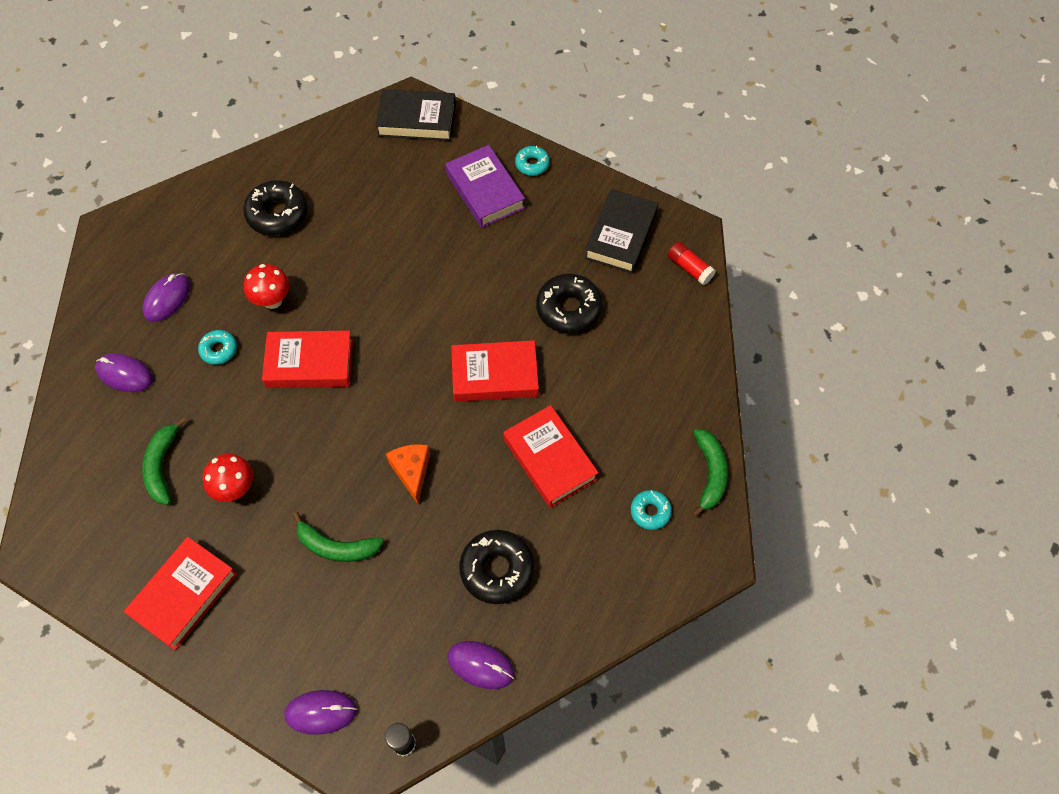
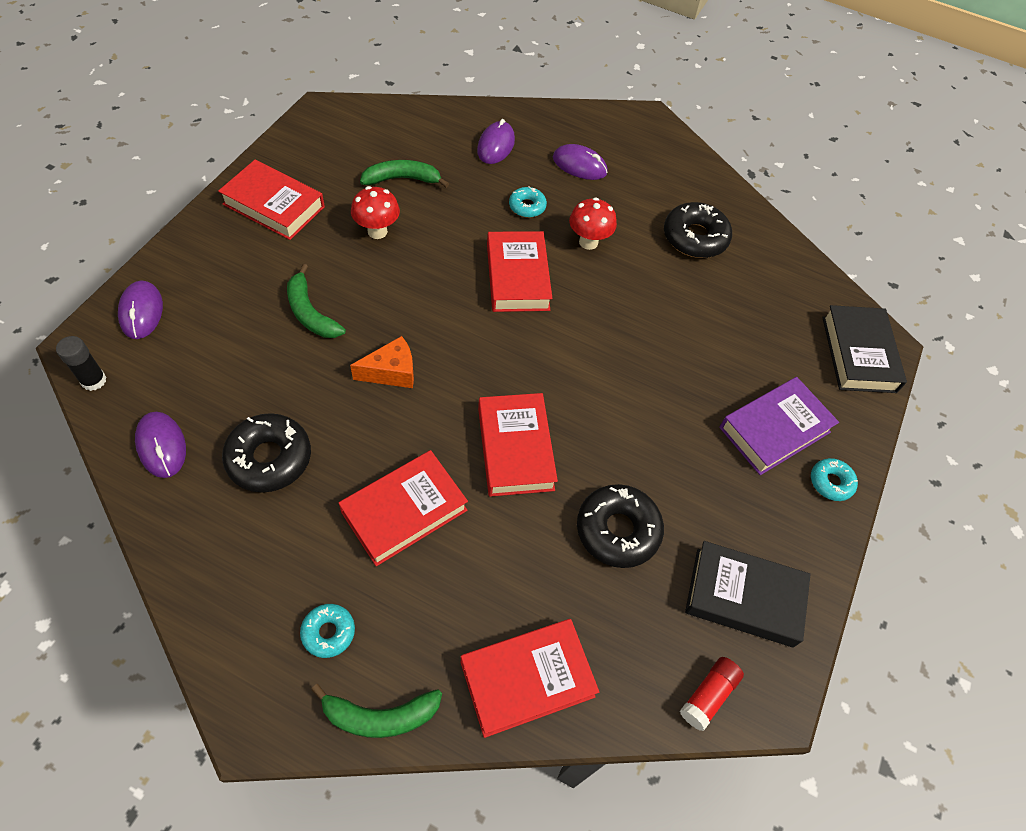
camera: 80 degrees right, 5 degrees down
green banana [293,512,383,562] -> green banana turned 45 degrees counterclockwise [287,264,346,338]
purple mouse [447,641,515,689] -> purple mouse turned 45 degrees counterclockwise [135,412,186,478]
none -> red book [461,619,599,738]

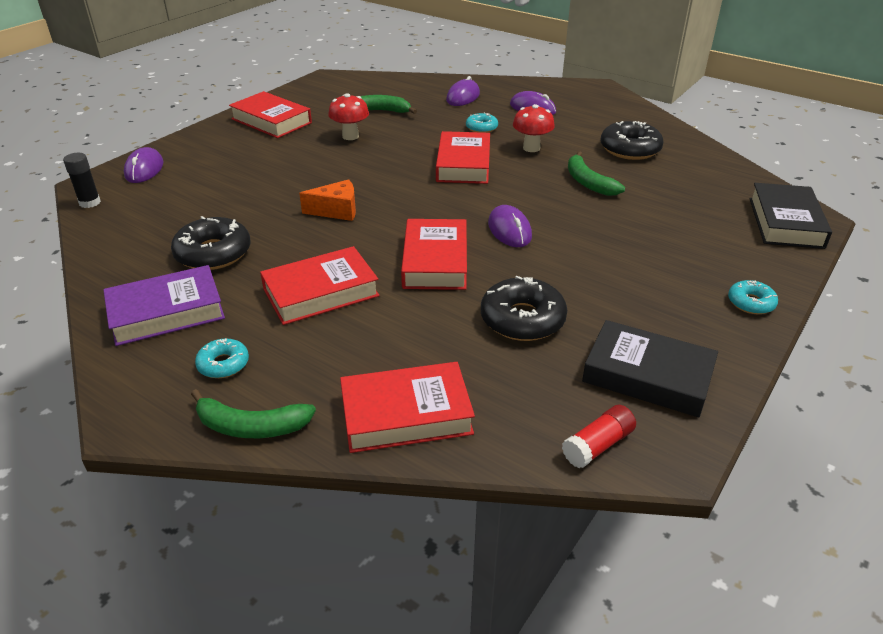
camera: 15 degrees right, 20 degrees down
purple mouse [135,412,186,478] -> purple mouse moved to [488,205,532,247]
green banana [287,264,346,338] -> green banana moved to [568,151,625,196]
purple book [719,377,839,475] -> purple book moved to [103,265,225,346]

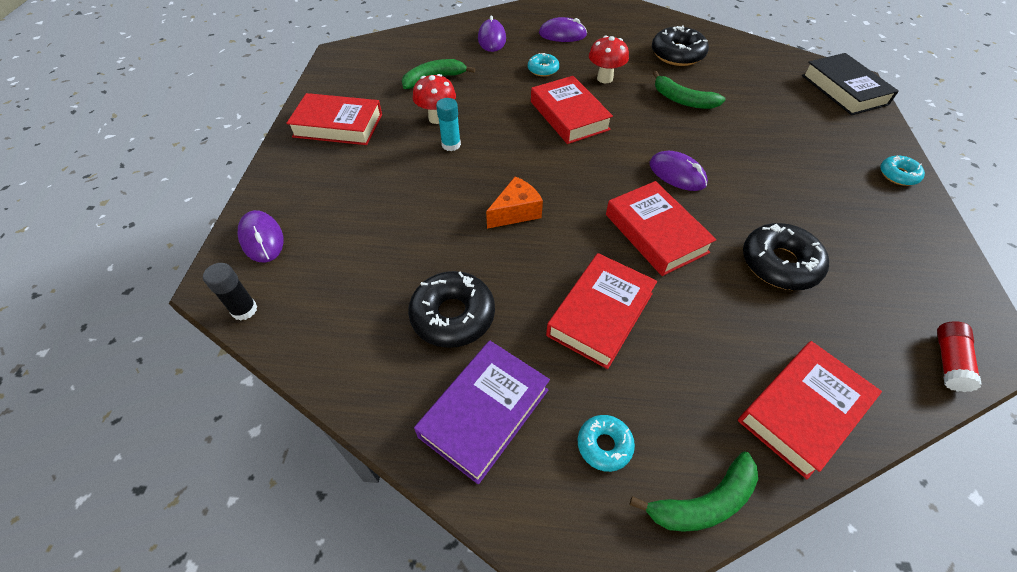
camera: 30 degrees left, 15 degrees up
black book [582,320,718,417] -> none
none -> turquoise glue stick [436,98,461,151]

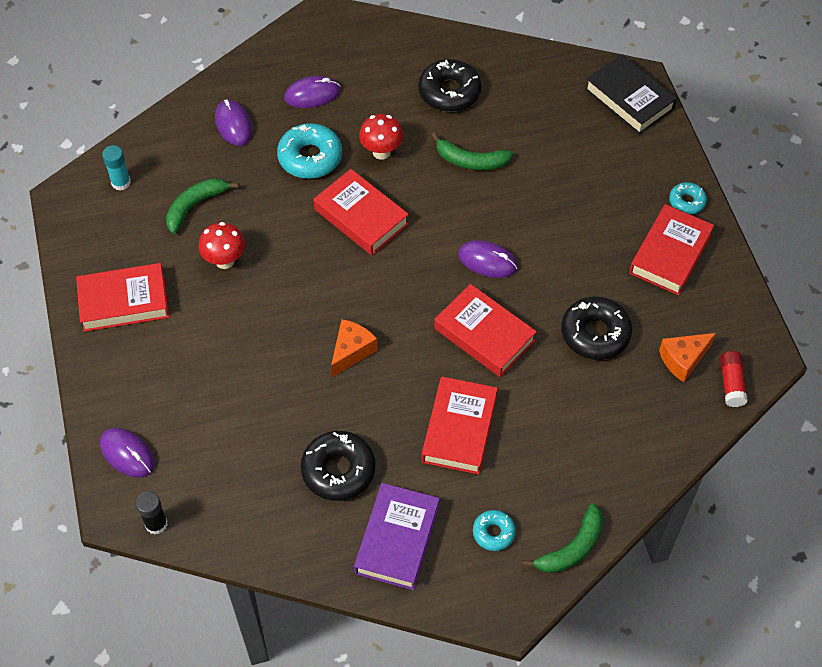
camera: 20 degrees left, 5 degrees up
turquoise glue stick [436,98,461,151] -> turquoise glue stick moved to [102,145,131,191]
turquoise donut [528,53,559,77] -> turquoise donut [277,123,342,179], size x1.78
red book [738,341,882,479] -> red book moved to [629,204,714,295]
none -> orange cheese [659,333,716,382]

